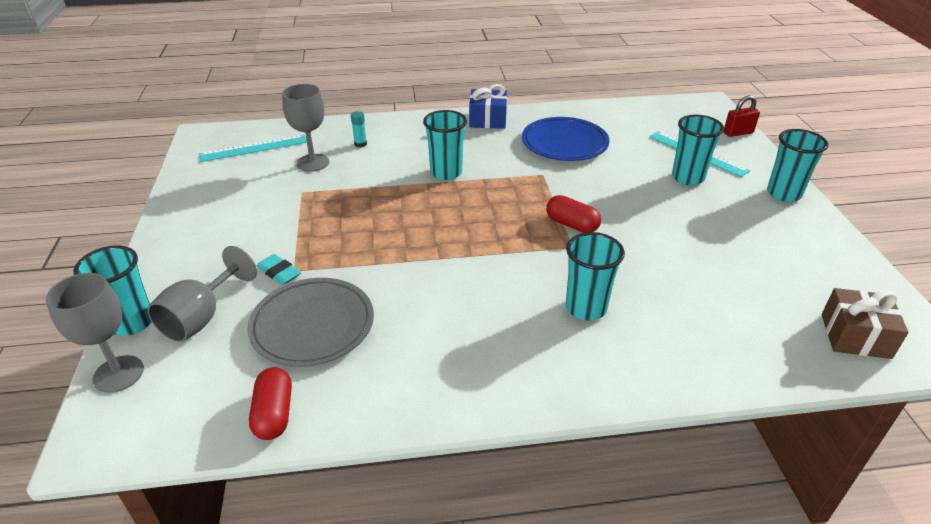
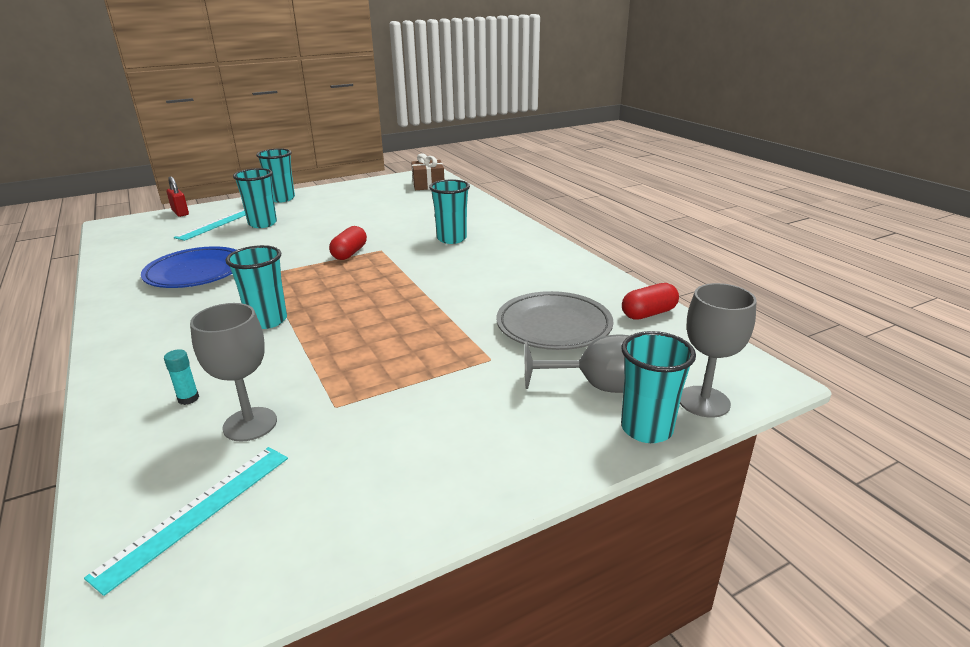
camera: 110 degrees left, 10 degrees down
turquoise ruler [199,135,307,162] -> turquoise ruler turned 75 degrees clockwise [84,447,288,596]
turquoise eraser [256,254,301,285] -> none
blue gift [469,84,507,129] -> none

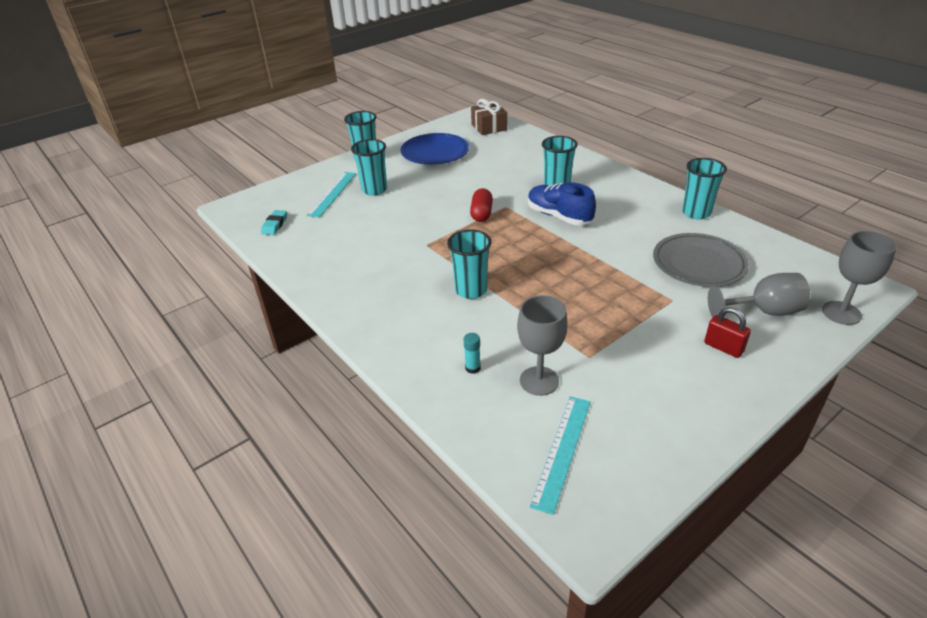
camera: 10 degrees left, 10 degrees up
blue plate [141,246,236,288] -> blue plate moved to [401,133,469,165]
red padlock [167,176,189,217] -> red padlock moved to [704,307,751,358]
turquoise cup [621,331,696,443] -> turquoise cup moved to [682,158,727,219]
red capsule [622,283,679,320] -> none
none -> turquoise eraser [261,210,287,235]
none -> blue shoe [528,182,596,225]

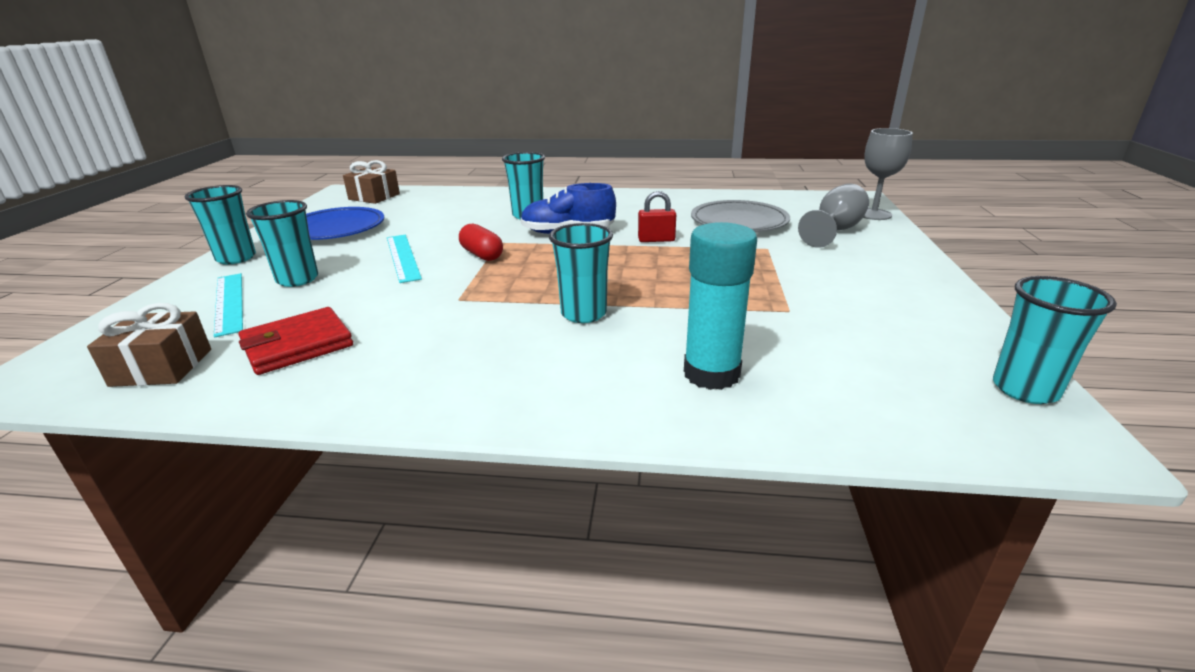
camera: 45 degrees left, 10 degrees down
turquoise eraser [261,210,287,235] -> brown gift [87,303,211,387]
turquoise glue stick [463,333,481,374] -> turquoise glue stick [684,222,757,390], size x2.42
grey goblet [517,295,568,396] -> none
turquoise ruler [530,396,591,515] -> turquoise ruler moved to [387,235,422,283]
turquoise cup [682,158,727,219] -> turquoise cup moved to [993,276,1117,404]
red padlock [704,307,751,358] -> red padlock moved to [638,191,676,242]
none -> red wallet [238,307,353,375]

